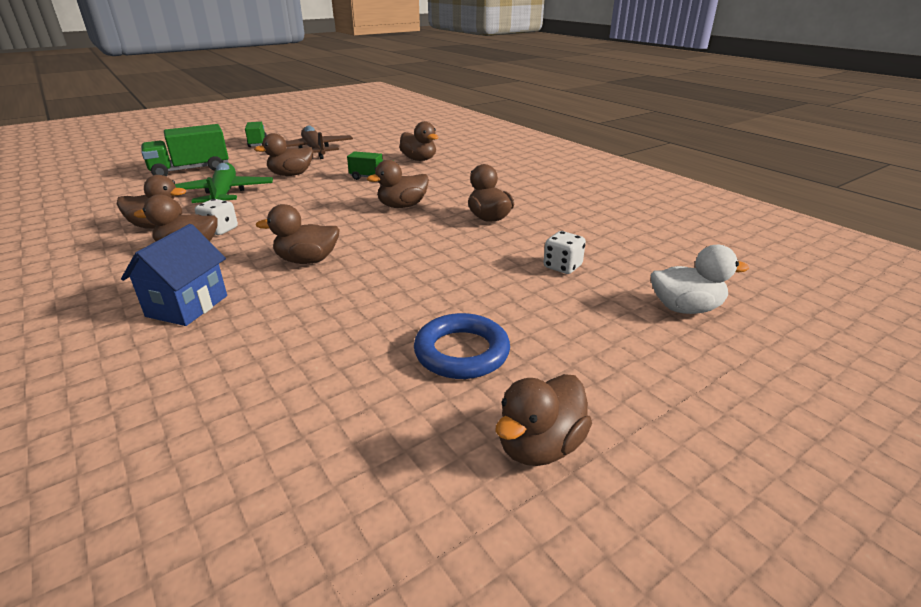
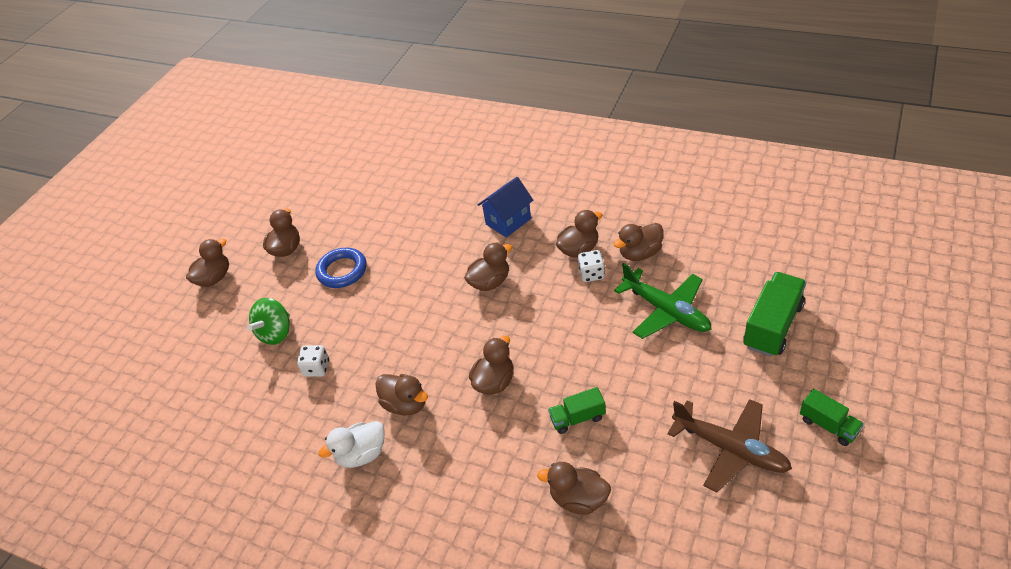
camera: 155 degrees right, 15 degrees up
blue house [121,224,227,326] -> blue house turned 60 degrees clockwise [478,177,533,237]
brown duck [254,133,313,176] -> brown duck moved to [186,239,229,287]
white duck [651,245,749,314] -> white duck moved to [319,421,385,468]
none -> green spinning top [247,298,290,345]

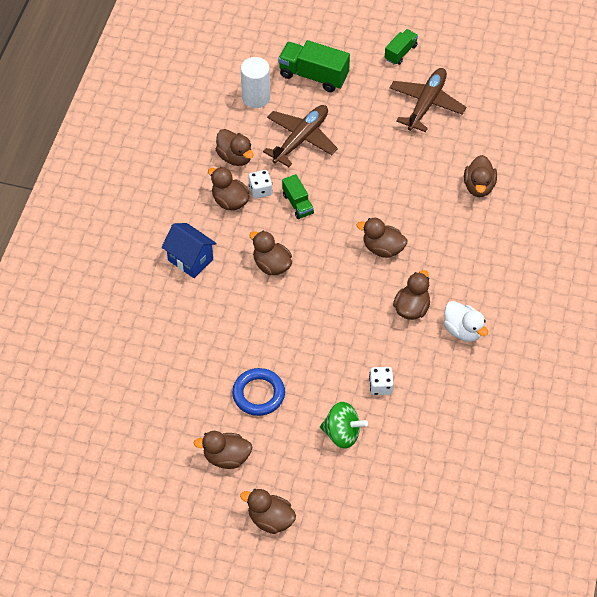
camera: 105 degrees left, 10 degrees up
green truck [548,387,606,434] -> green truck moved to [282,174,314,219]
green plane [614,263,711,339] -> brown plane [263,105,338,167]
none -> white cylinder [241,57,270,108]

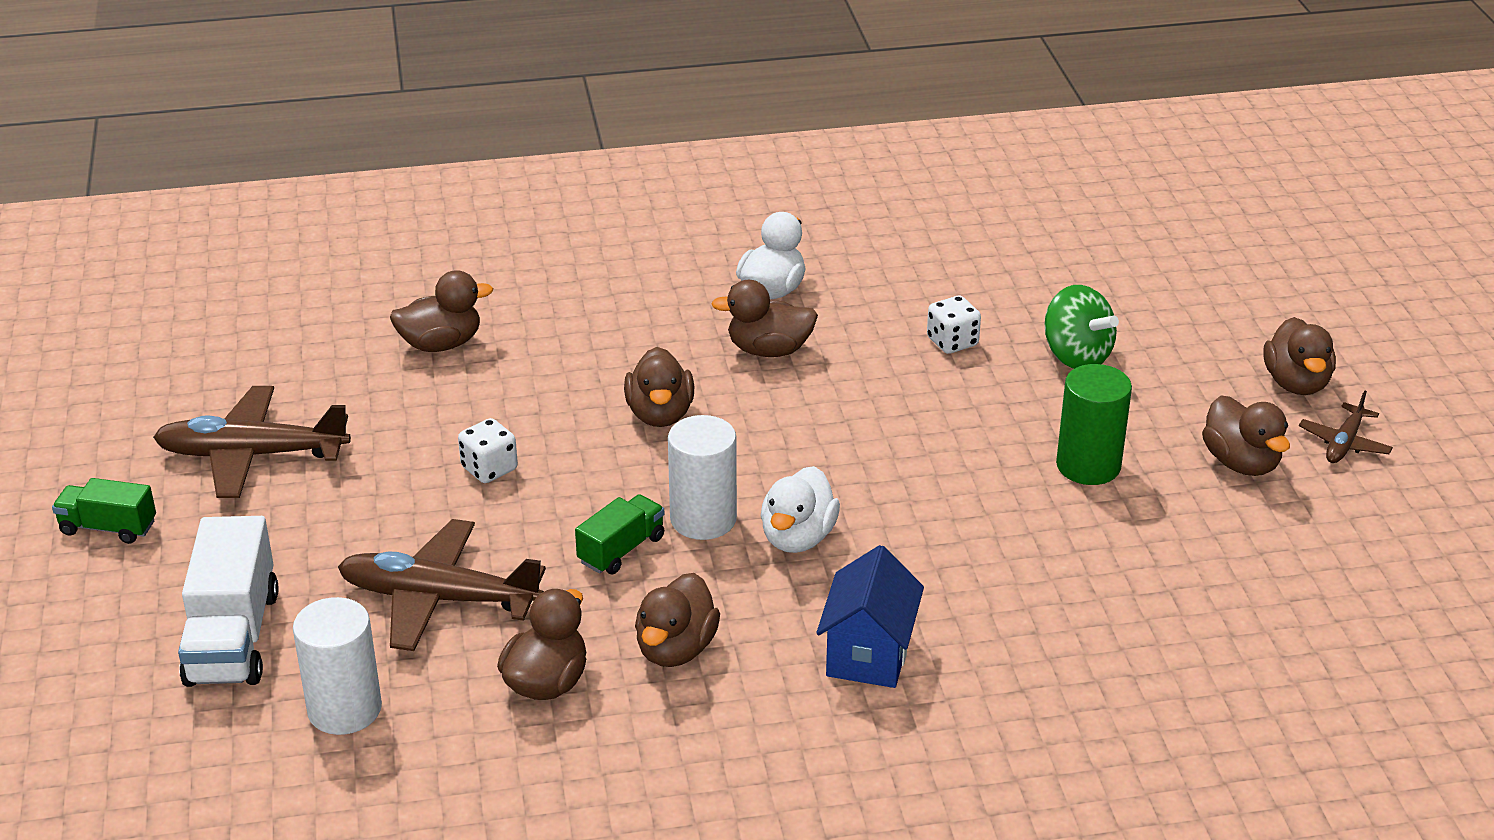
camera: 115 degrees left, 20 degrees down
blue ring [232,368,285,416] -> green cylinder [1056,364,1132,485]
white dice [249,170,272,198] -> white dice moved to [458,418,518,483]
brown duck [249,231,292,275] -> white duck [761,466,840,553]
green truck [278,40,350,92] -> white truck [178,516,278,687]
green spinning top [320,402,368,449] -> green spinning top turned 150 degrees clockwise [1045,285,1119,369]
none -> white cylinder [668,415,737,540]
none -> brown plane [1299,391,1393,463]

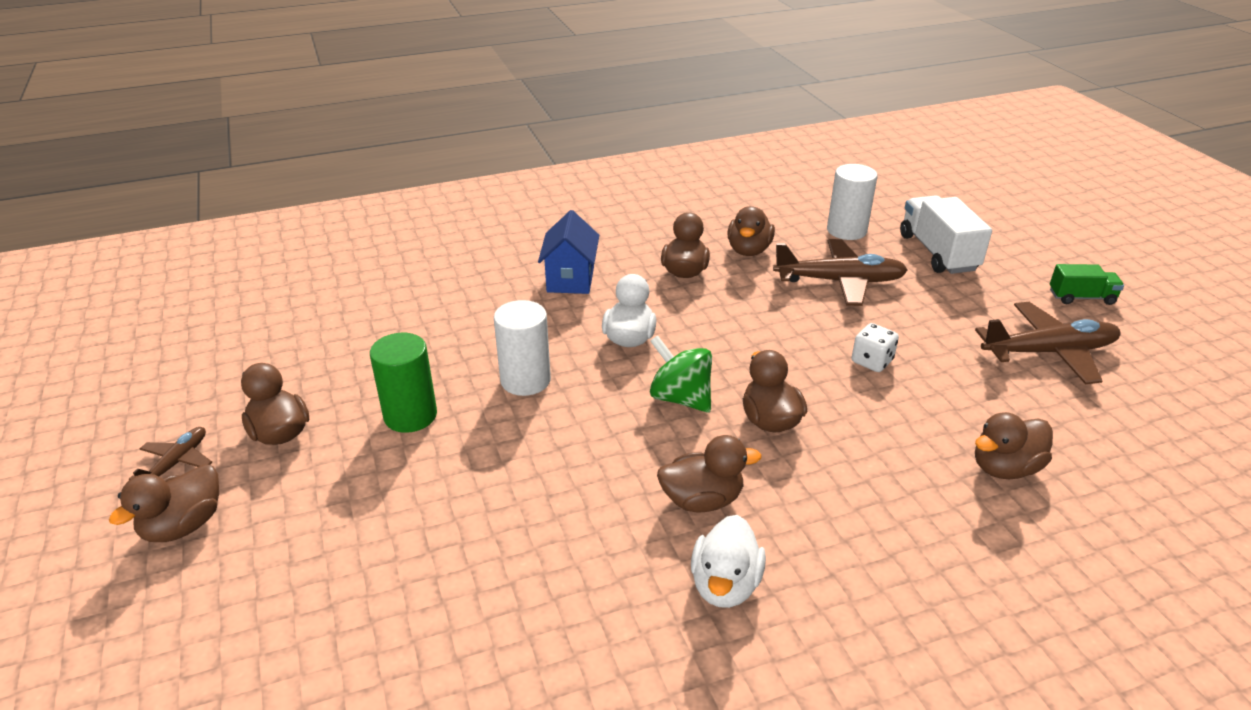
camera: 170 degrees right, 0 degrees up
green truck [575,494,664,574] -> none
white cylinder [668,415,737,540] -> white cylinder moved to [494,300,551,396]
white dice [927,296,981,354] -> none
green spinning top [1045,285,1119,369] -> green spinning top moved to [650,335,712,413]
brown duck [1263,317,1336,395] -> brown duck turned 135 degrees counterclockwise [109,464,219,542]

